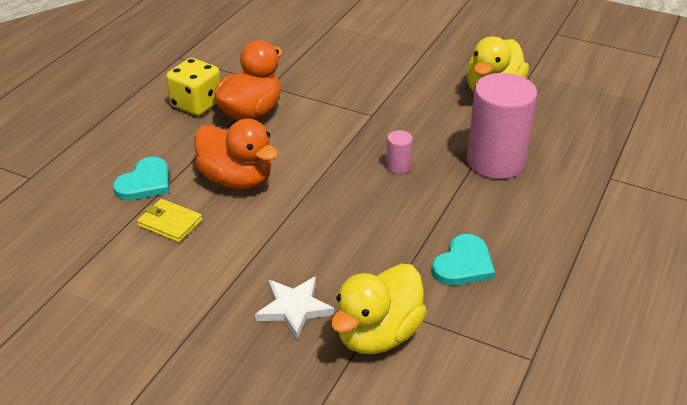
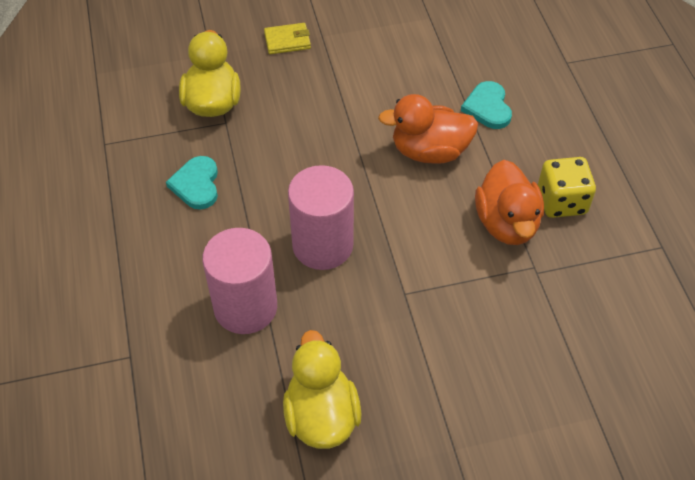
camera: 140 degrees right, 15 degrees up
yellow wallet [137,199,202,243] -> yellow wallet moved to [264,23,311,54]
white star [255,276,335,339] -> none
pink cylinder [386,130,413,174] -> pink cylinder [288,165,354,270], size x2.39

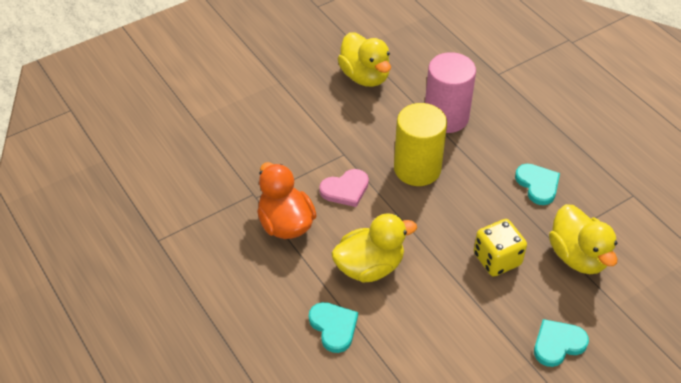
camera: 160 degrees right, 5 degrees down
yellow wallet [264,23,311,54] -> turquoise heart [534,319,589,367]
pink cylinder [288,165,354,270] -> yellow cylinder [394,103,447,186]
orange duck [378,94,478,164] -> yellow duck [332,213,417,282]
yellow dice [538,157,596,218] -> yellow dice moved to [474,219,527,276]
none -> pink heart [319,169,369,207]

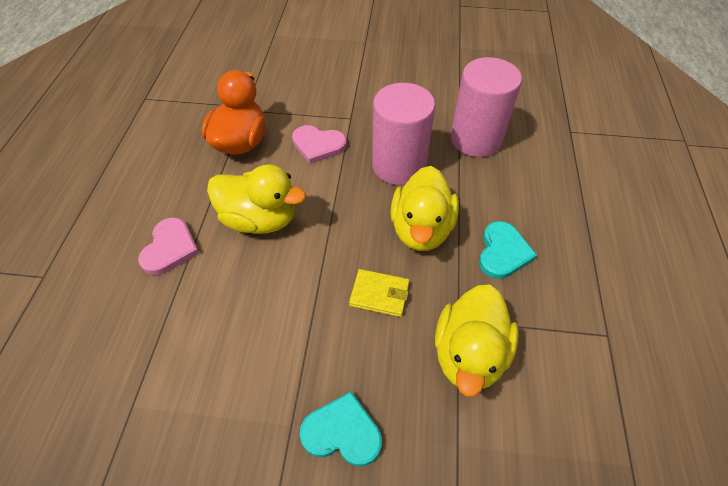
camera: 40 degrees right, 5 degrees up
turquoise heart [309,302,358,353] -> pink heart [138,218,200,275]
yellow duck [338,32,391,87] -> yellow duck moved to [390,166,459,251]
yellow cylinder [394,103,447,186] -> pink cylinder [372,83,435,185]
yellow dice [474,219,527,276] -> yellow wallet [349,269,409,317]

